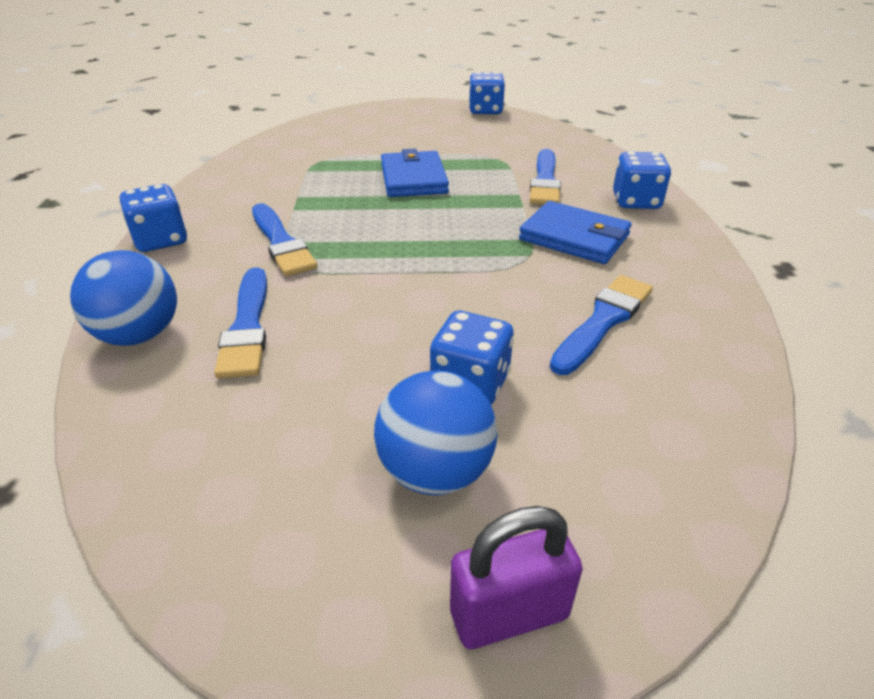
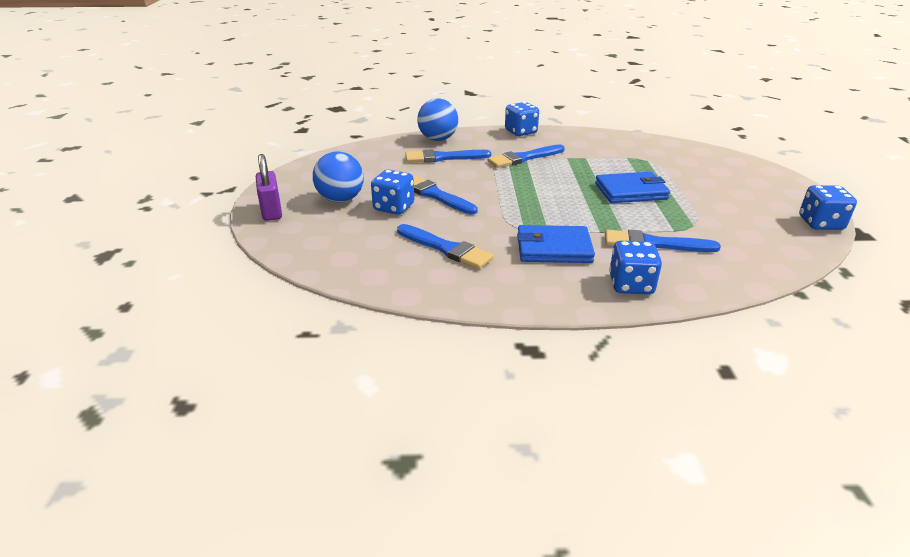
camera: 90 degrees right, 5 degrees down
blue wallet [519,201,632,264] -> blue wallet turned 60 degrees clockwise [517,225,595,263]
none -> blue brush [413,176,478,215]

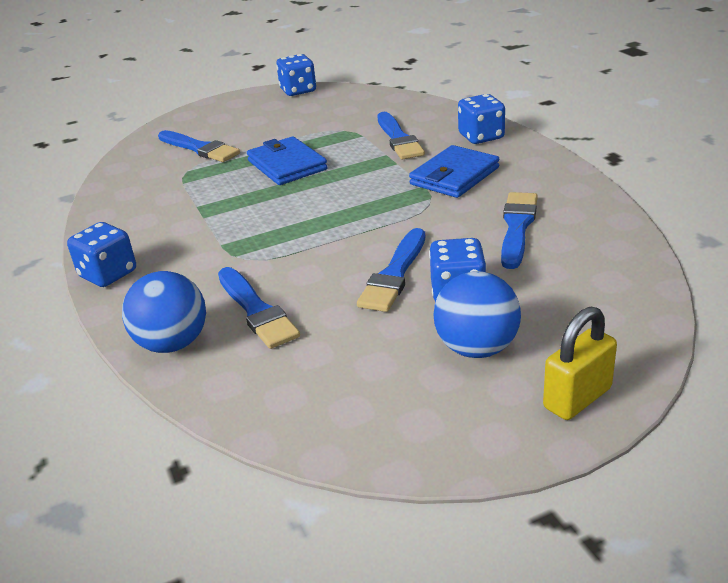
camera: 110 degrees left, 0 degrees up
purple padlock [256,154,282,221] -> yellow padlock [543,307,617,420]
blue brush [487,144,565,168] -> blue brush moved to [158,130,240,162]
blue wallet [517,225,595,263] -> blue wallet turned 60 degrees clockwise [409,145,499,198]

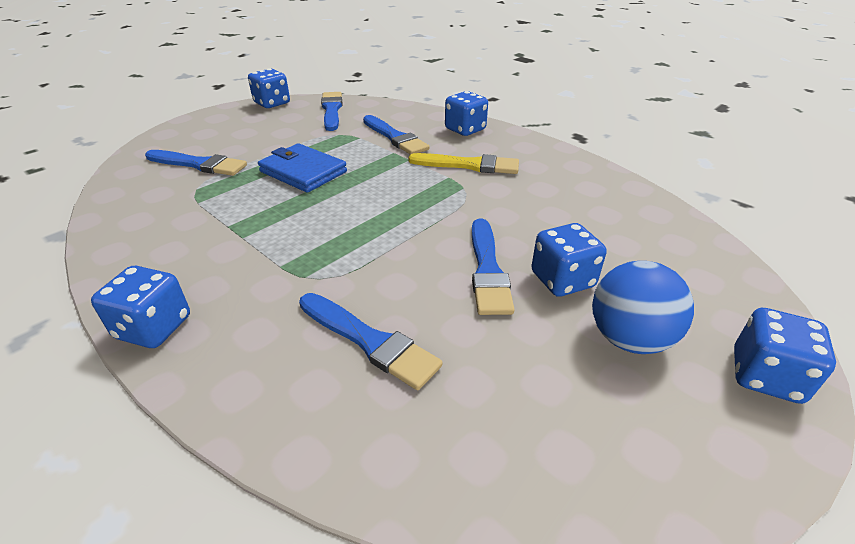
camera: 25 degrees left, 5 degrees up
blue ball [122,271,206,353] -> none
blue wallet [409,145,499,198] -> yellow brush [408,153,519,174]
blue brush [501,192,538,269] -> blue brush moved to [321,92,342,131]
yellow padlock [543,307,617,420] -> blue dice [734,308,836,404]

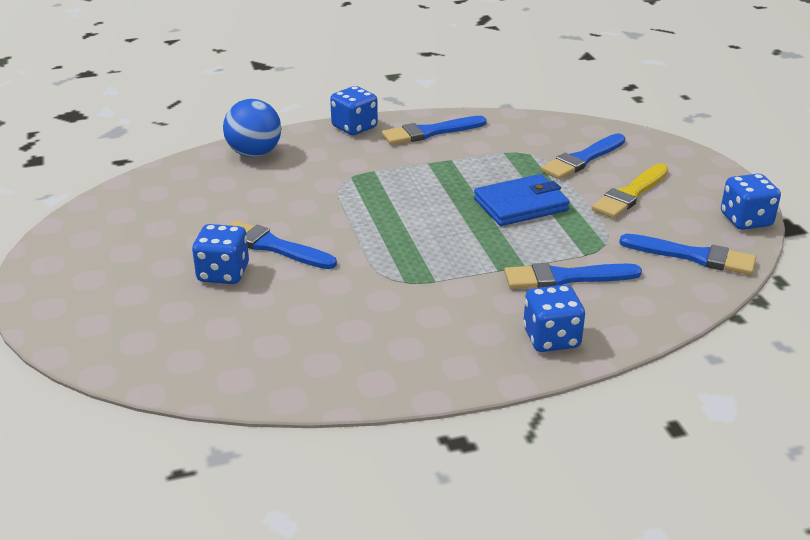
camera: 120 degrees right, 5 degrees down
blue brush [299,293,443,390] -> blue brush moved to [382,116,487,145]
yellow brush [408,153,519,174] -> yellow brush moved to [592,164,668,218]
blue ball [592,261,694,354] -> blue ball moved to [223,99,281,157]
blue dice [734,308,836,404] -> none

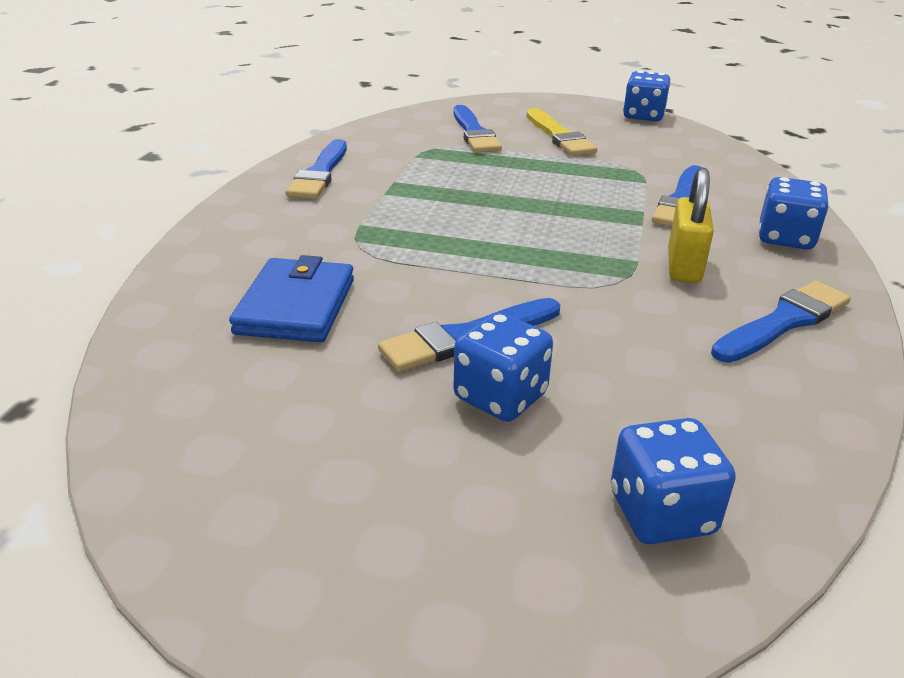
camera: 60 degrees left, 0 degrees up
blue ball [223,99,281,157] -> none
blue dice [330,86,378,135] -> blue dice moved to [611,418,736,544]
blue wallet [474,174,570,226] -> blue wallet moved to [229,255,354,342]
blue brush [619,234,756,275] -> blue brush moved to [711,281,851,363]
none -> yellow padlock [668,167,714,283]

